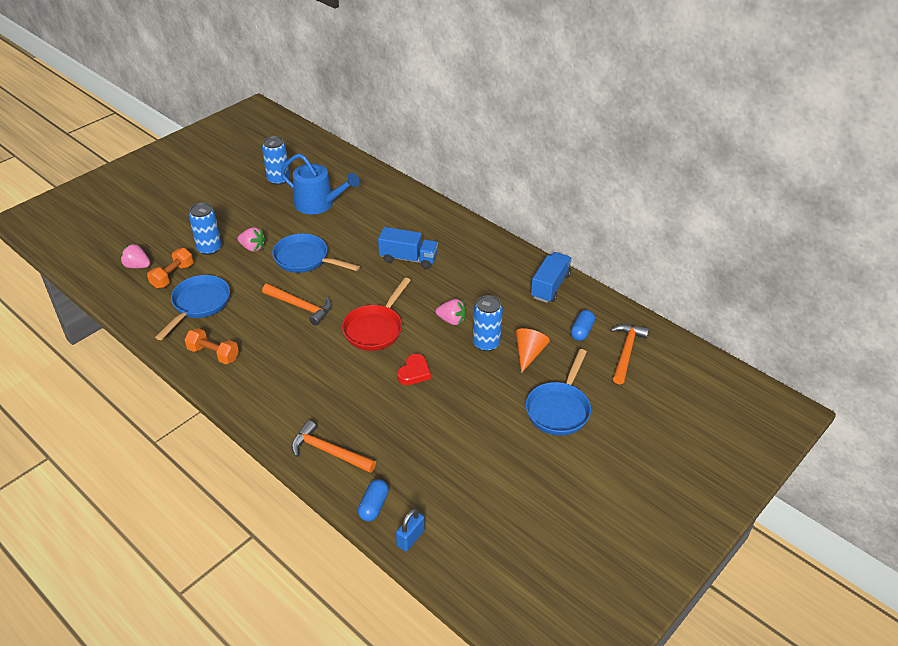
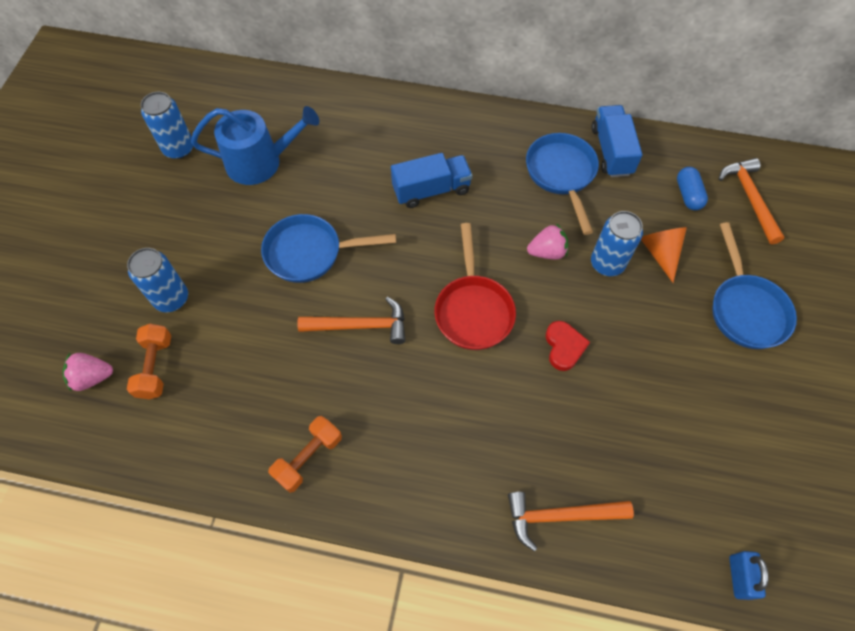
camera: 30 degrees left, 20 degrees up
blue pan [155,275,230,340] -> blue pan moved to [526,133,599,235]
orange dumbbell [185,328,239,364] -> orange dumbbell turned 45 degrees counterclockwise [268,416,342,493]
pink strawberry [237,227,266,252] -> none
blue capsule [358,479,389,521] -> none

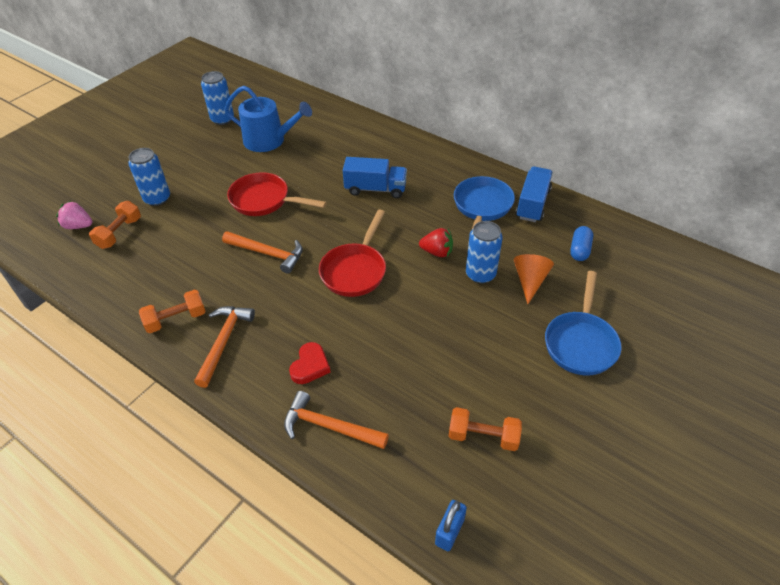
camera: 25 degrees right, 15 degrees down
blue pan [261,214,396,283] -> red pan [227,172,327,216]
pink strawberry [527,223,568,260] -> red strawberry [419,228,453,257]
red heart [546,321,590,371] -> red heart moved to [289,342,331,384]
orange hammer [718,158,784,244] -> orange hammer moved to [194,306,255,388]
none -> orange dumbbell [449,407,522,451]

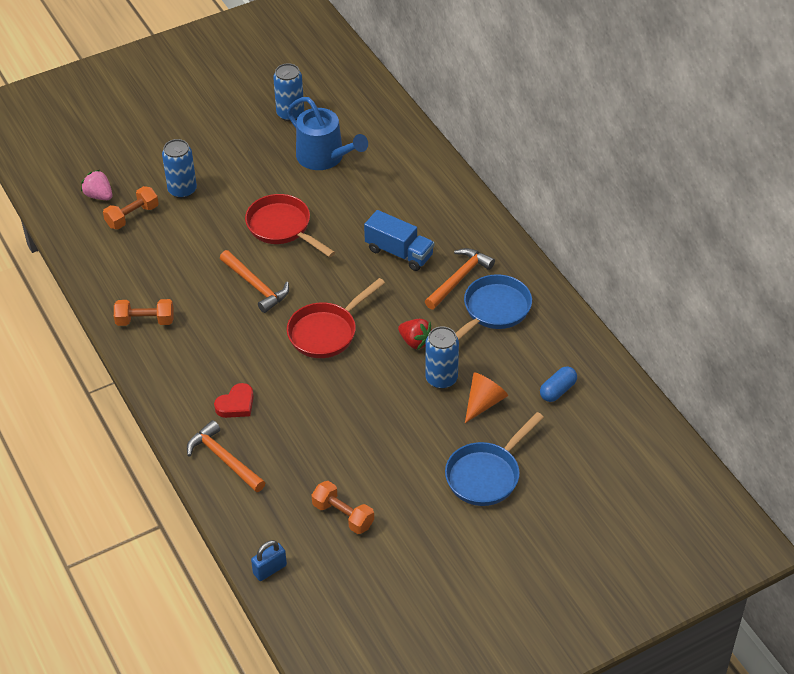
camera: 25 degrees right, 0 degrees up
orange hammer [194,306,255,388] -> orange hammer moved to [425,248,495,310]
blue truck [516,166,553,222] -> none

